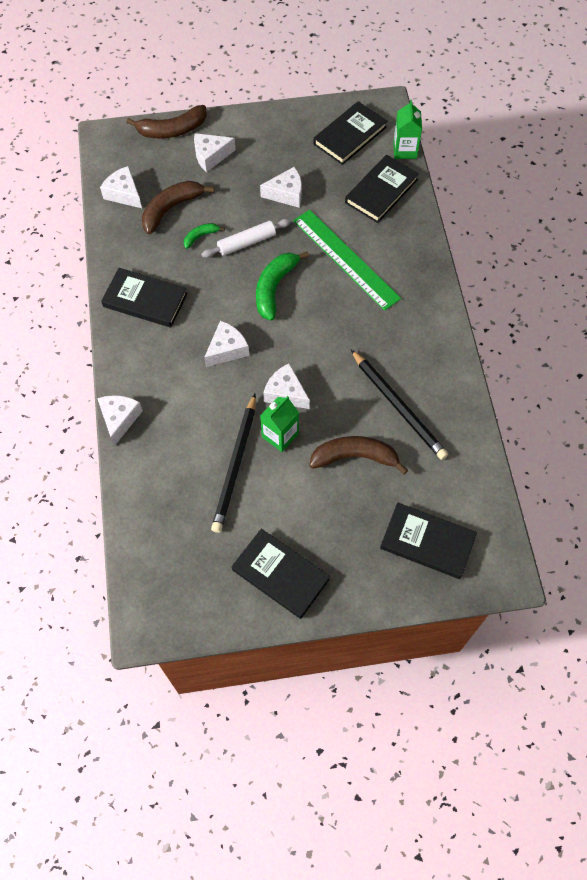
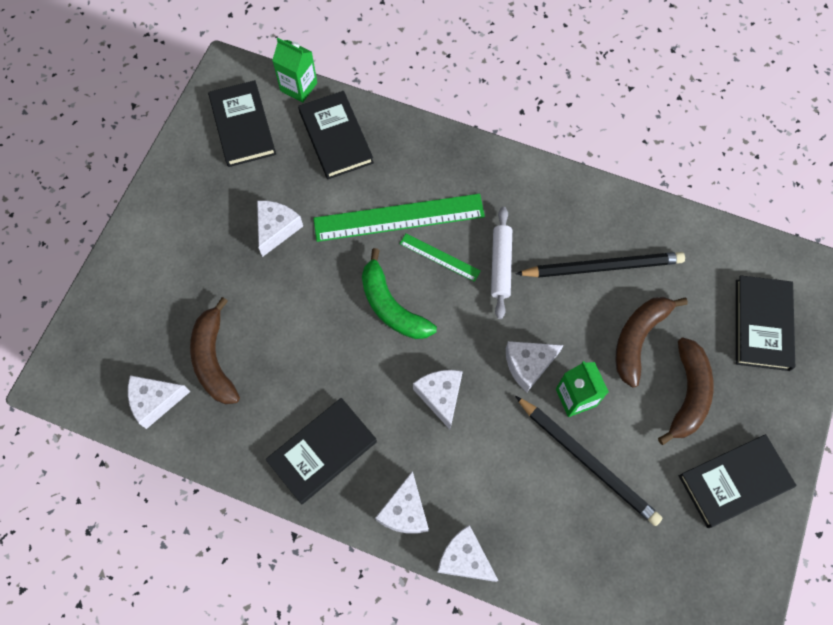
camera: 60 degrees left, 5 degrees up
brown banana [126,105,207,138] -> brown banana moved to [658,337,714,445]
green banana [184,223,225,249] -> none
white cheese [194,133,236,172] -> white cheese moved to [375,471,429,534]
white rolling pin [201,219,291,258] -> white rolling pin moved to [491,207,512,319]
black book [380,502,477,579] -> black book turned 45 degrees counterclockwise [736,275,795,371]
none -> green ruler [400,234,481,282]

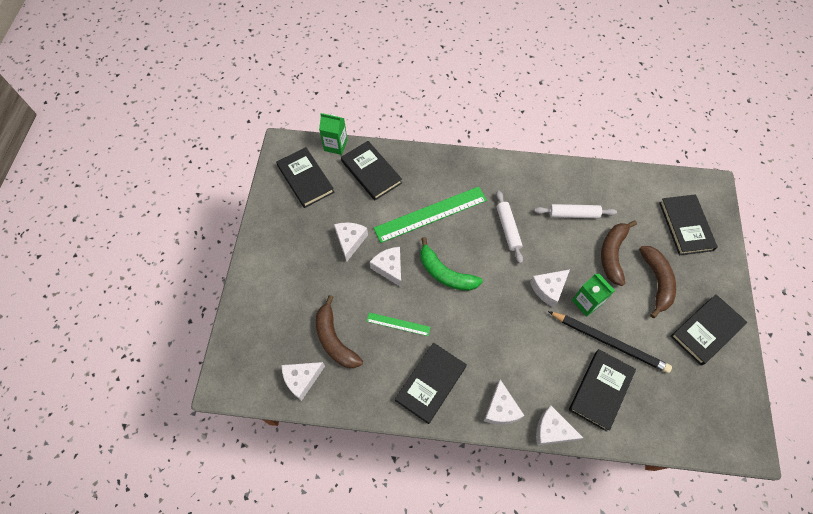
camera: 15 degrees left, 5 degrees down
green ruler [400,234,481,282] -> green ruler moved to [367,313,430,336]
white cheese [413,370,463,430] -> white cheese moved to [370,247,401,287]
black pencil [516,252,685,278] -> white rolling pin [534,204,617,218]
none -> black book [569,349,636,432]

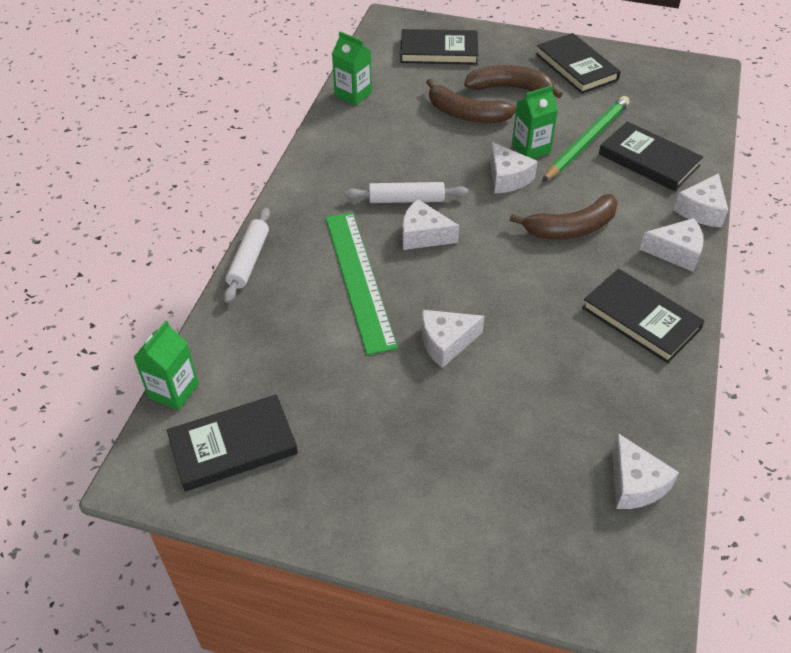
camera: 80 degrees left, 15 degrees down
brown banana [316,295,363,368] -> brown banana moved to [510,194,618,239]
white cheese [334,222,368,262] -> white cheese moved to [402,199,459,250]
black book [341,141,402,200] -> none
green ruler [367,313,430,336] -> none
green banana [420,237,483,291] -> none
white rolling pin [534,204,617,218] -> white rolling pin moved to [224,208,270,303]
black pencil [548,311,672,373] -> green pencil [542,96,630,182]
none -> green carton [332,31,372,106]

